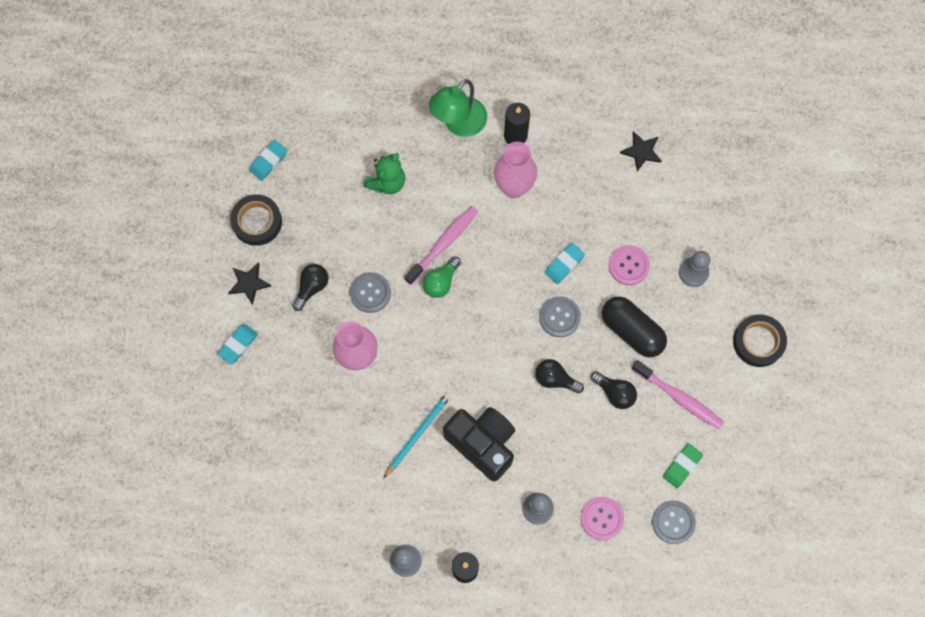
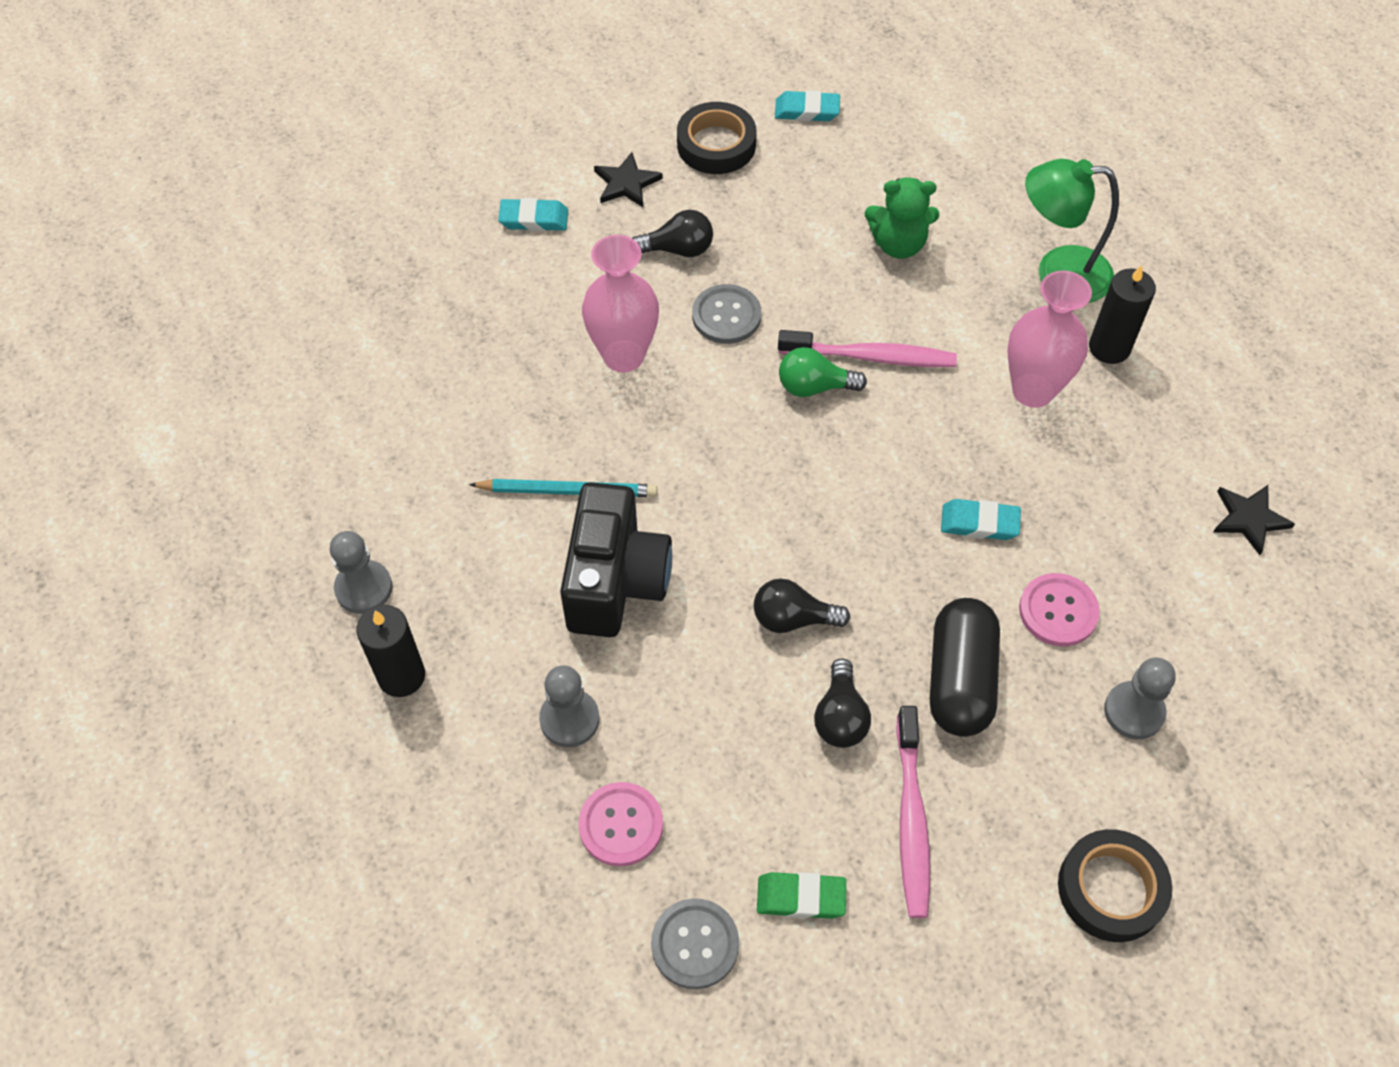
camera: 55 degrees right, 15 degrees down
black light bulb [535,359,584,394] -> black light bulb turned 75 degrees counterclockwise [754,578,850,633]
grey button [539,296,581,337] -> none

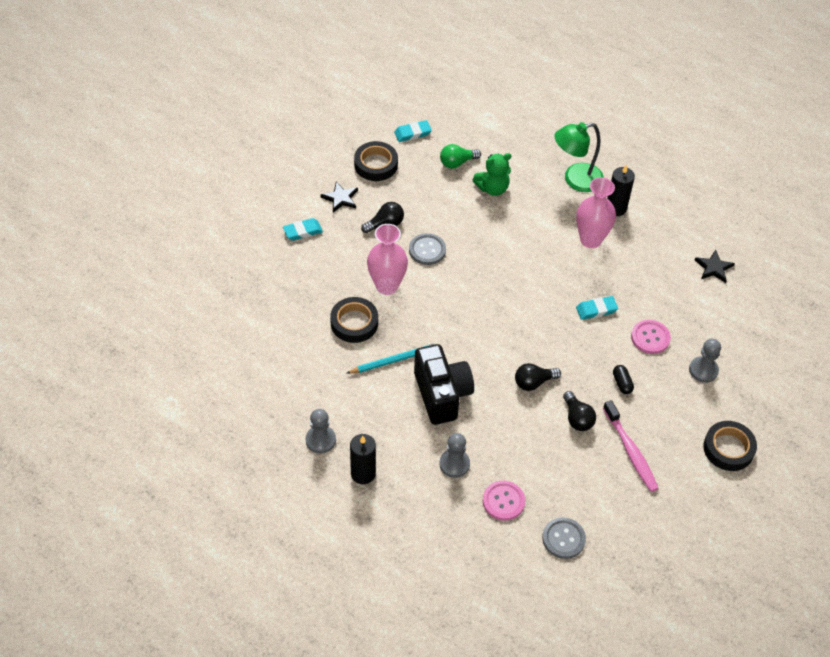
camera: 25 degrees left, 5 degrees down
green eraser [757,872,846,919] -> none
pink toothbrush [778,330,957,367] -> none
green light bulb [779,347,867,397] -> green light bulb moved to [440,144,481,169]
black capsule [930,598,1000,737] -> black capsule [613,365,634,394], size x0.46
none -> black tape [330,297,378,343]

